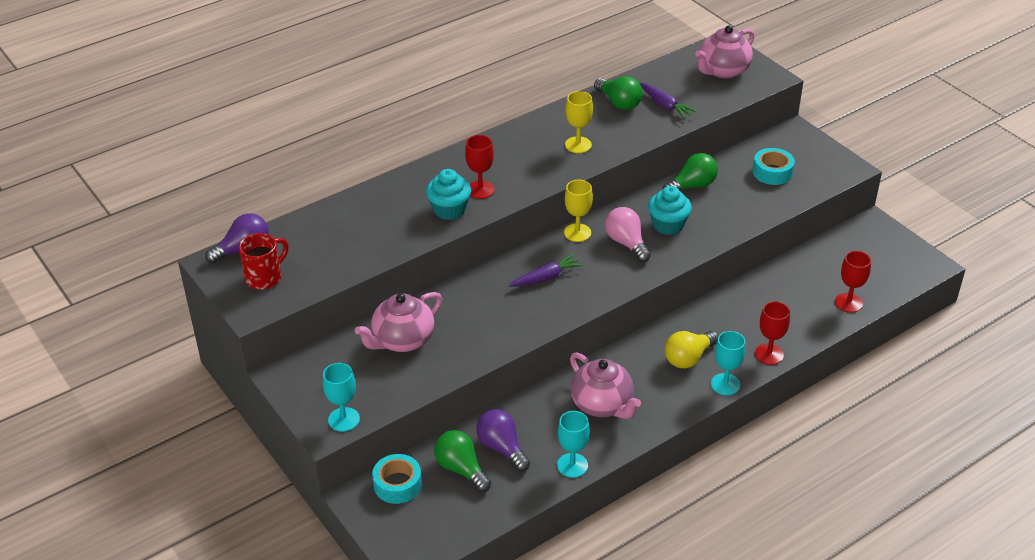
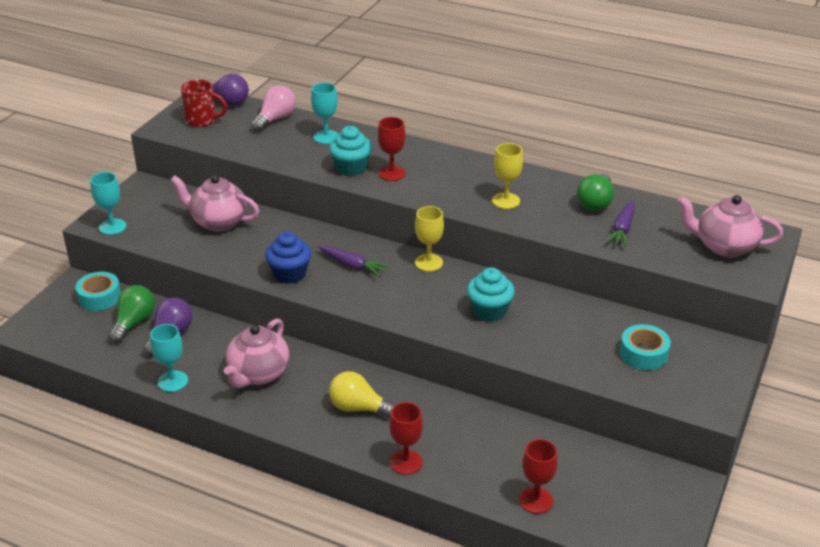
camera: 60 degrees right, 5 degrees down
pink light bulb [605,207,651,262] -> pink light bulb moved to [251,85,296,132]
green light bulb [663,153,718,191] -> none
turquoise goblet [711,331,746,395] -> turquoise goblet moved to [311,83,338,144]
none -> blue cupcake [265,231,311,284]

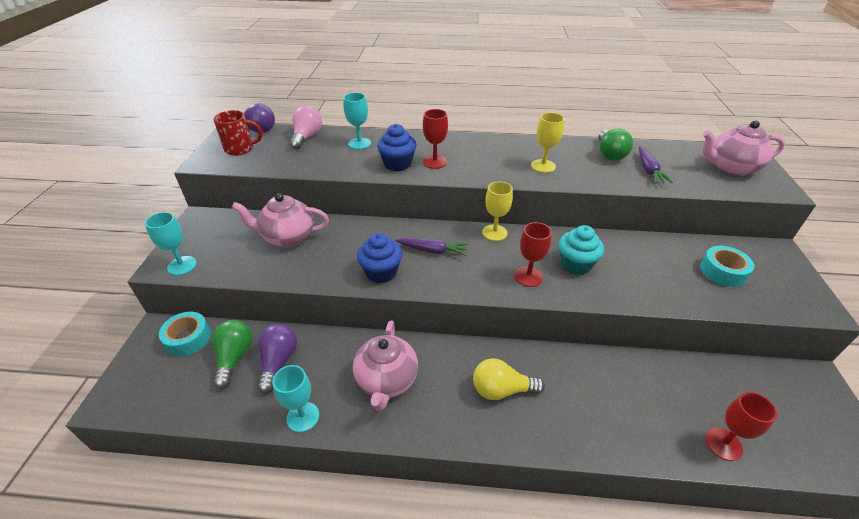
camera: 20 degrees left, 5 degrees up
turquoise cupcake [329,126,372,176] -> blue cupcake [377,124,416,171]
red goblet [389,402,423,475] -> red goblet moved to [515,222,552,287]

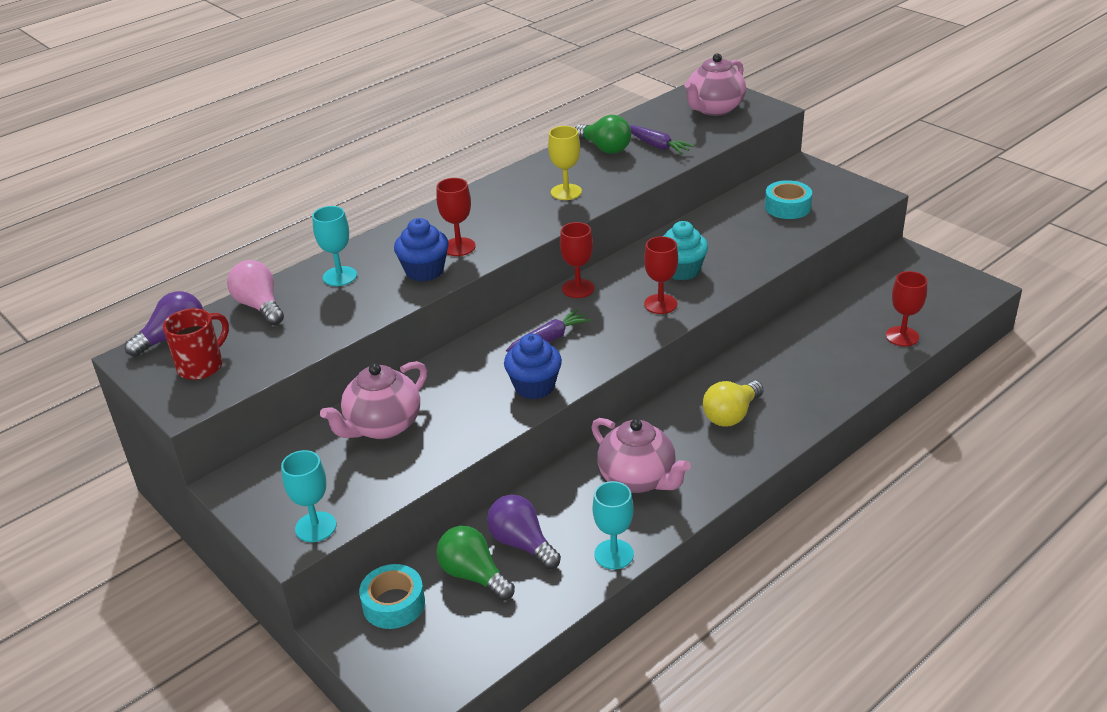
camera: 45 degrees left, 5 degrees down
yellow goblet [482,181,513,241] -> red goblet [560,222,594,298]

